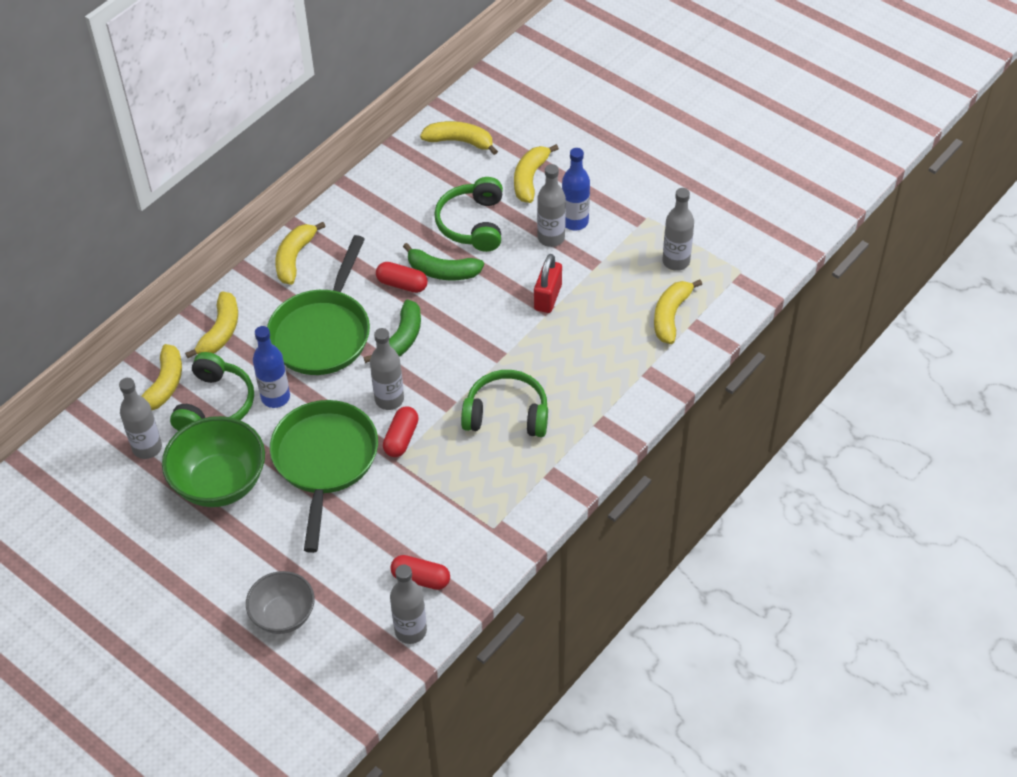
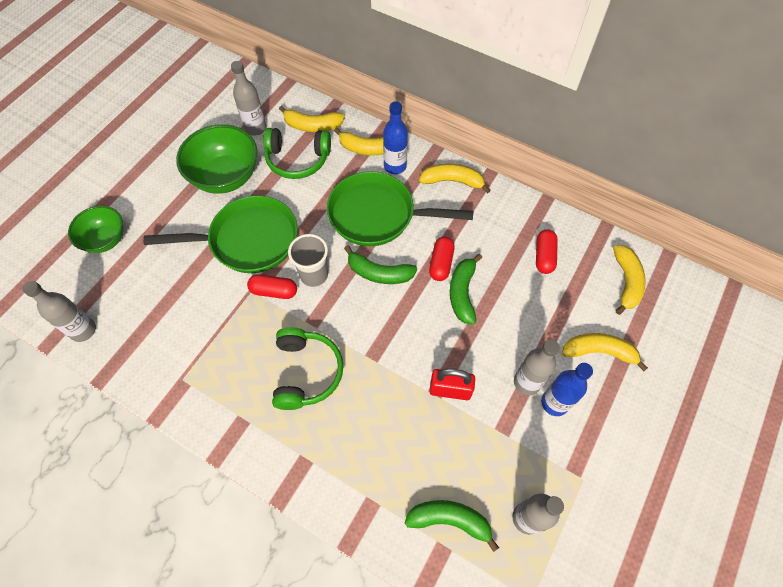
camera: 80 degrees right, 10 degrees up
grey bowl [246,571,315,634] -> green bowl [68,206,123,253]
blue bottle [253,326,290,408] -> blue bottle moved to [383,101,408,174]
grey bottle [370,328,404,410] -> grey cup [288,234,328,287]
red capsule [390,555,450,590] -> red capsule moved to [536,229,558,274]
green headphones [434,177,503,252] -> none
yellow banana [654,279,702,344] -> green banana [404,500,499,552]

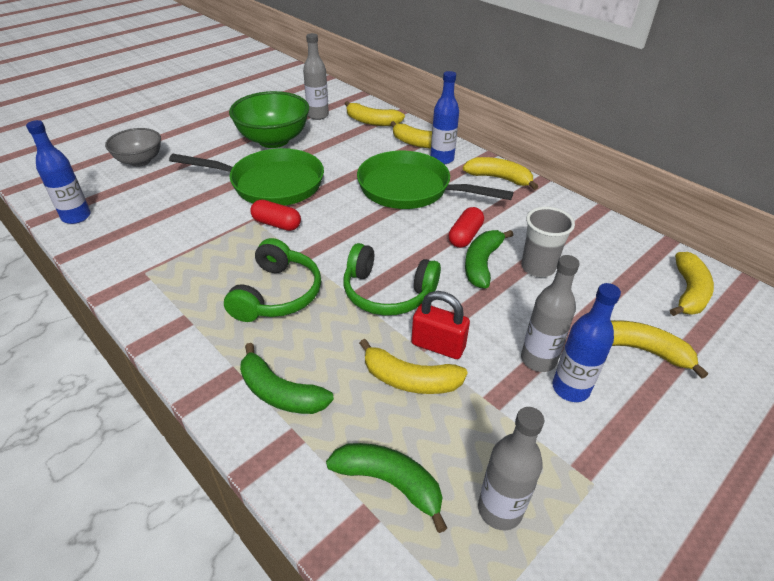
camera: 15 degrees right, 20 degrees down
grey bottle [23,281,96,342] -> blue bottle [26,120,91,224]
green bowl [68,206,123,253] -> grey bowl [105,128,161,167]
green headphones [263,128,331,179] -> green headphones moved to [344,243,441,316]
grey cup [288,234,328,287] -> grey cup moved to [521,207,575,277]
green banana [344,245,417,284] -> green banana moved to [240,343,334,414]
red capsule [536,229,558,274] -> none
none -> yellow banana [359,339,468,394]

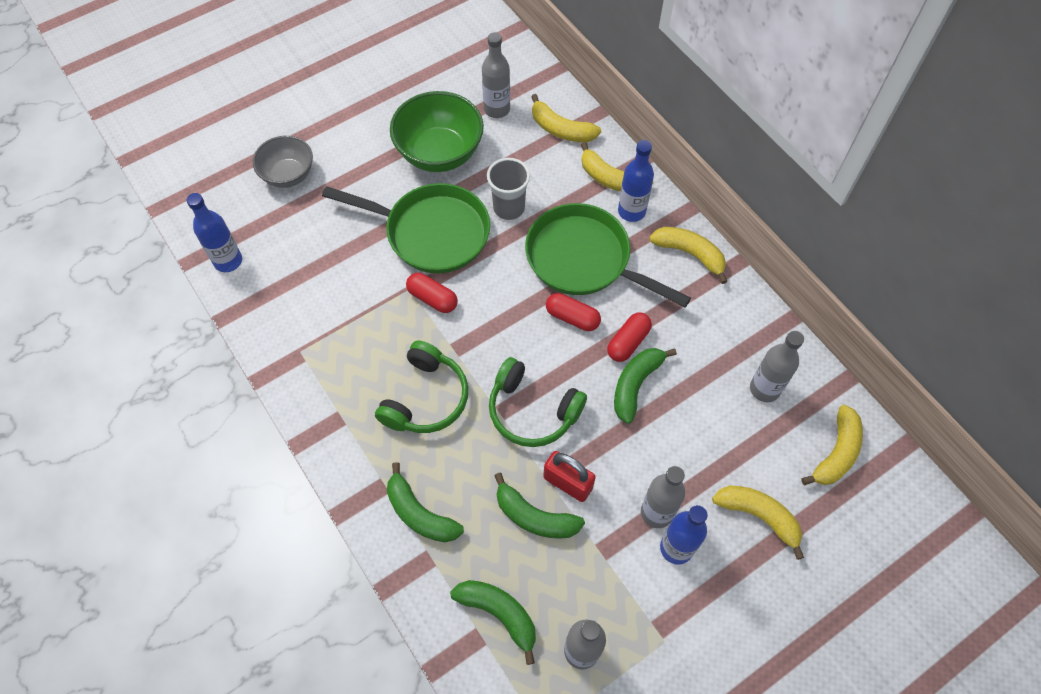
camera: 10 degrees right, 20 degrees up
yellow banana [359,339,468,394] -> green banana [494,473,585,539]
grey cup [521,207,575,277] -> grey cup moved to [487,158,530,220]
none -> red capsule [546,293,601,331]
none -> grey bottle [750,331,804,402]

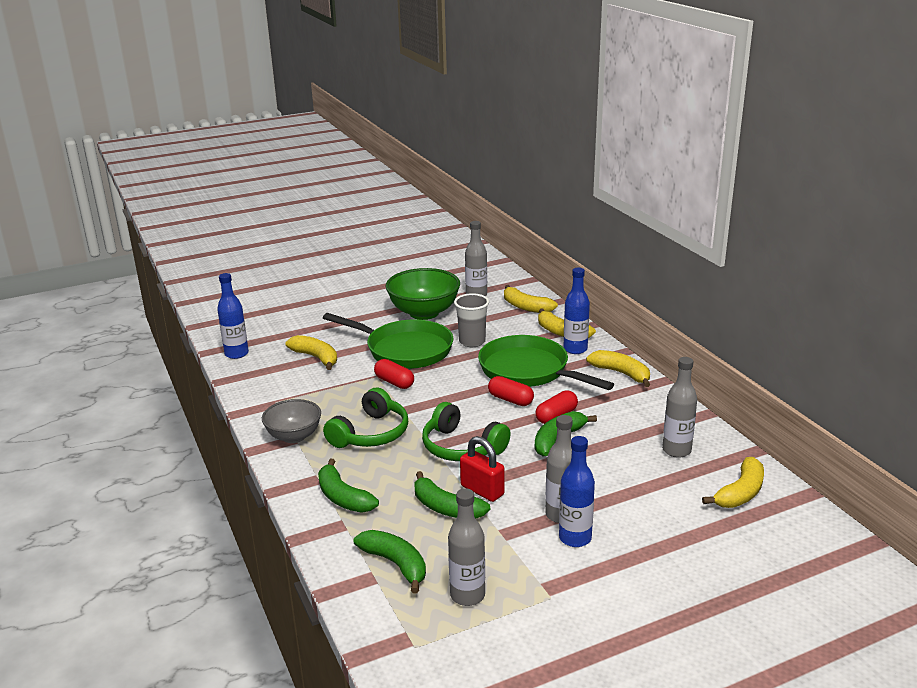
camera: 10 degrees right, 35 degrees down
grey bowl [253,136,313,188] -> grey bowl moved to [262,399,321,443]
yellow banana [712,485,804,560] -> yellow banana moved to [286,335,337,370]

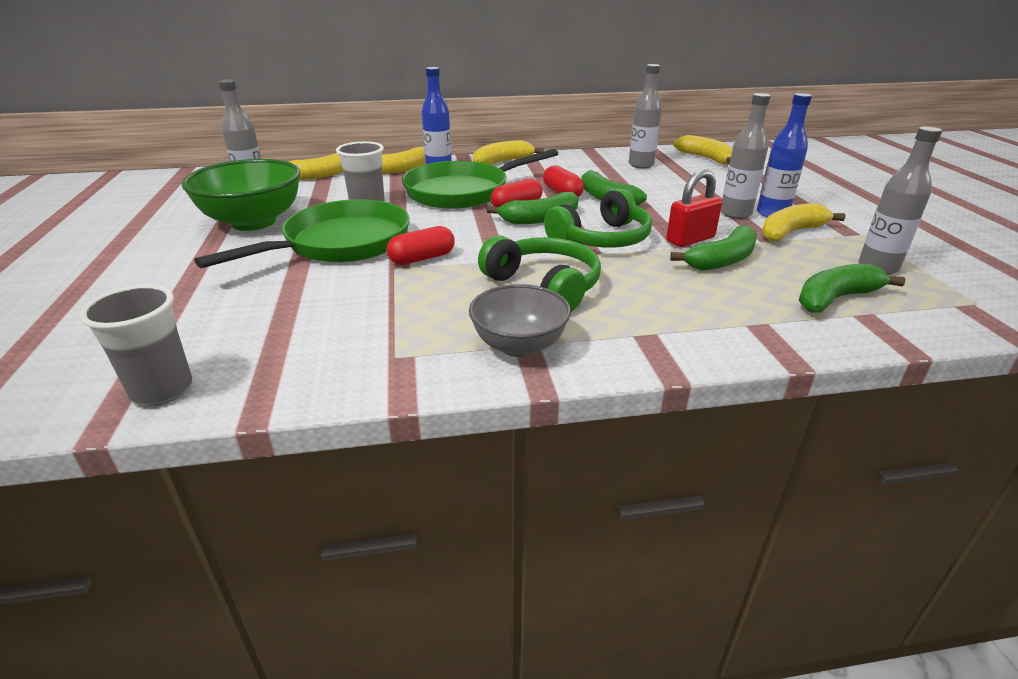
camera: 75 degrees left, 5 degrees up
blue bottle [217,273,249,359] -> grey cup [80,284,193,406]
yellow banana [286,335,337,370] -> yellow banana moved to [762,203,846,242]
green banana [318,459,379,512] -> green banana moved to [487,192,579,224]

